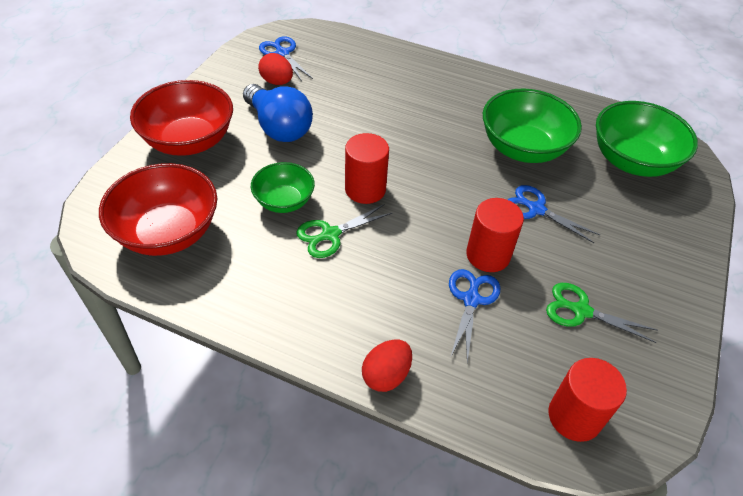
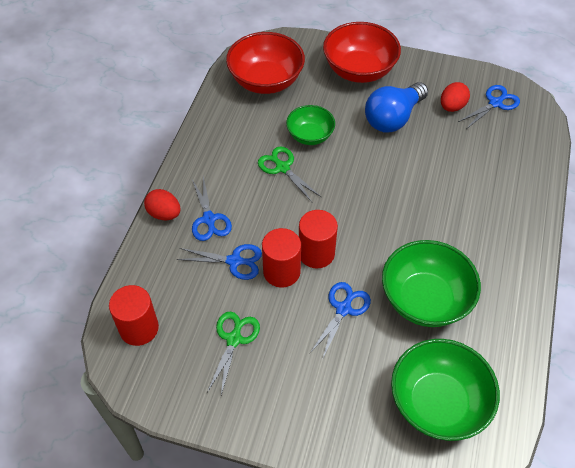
camera: 85 degrees right, 5 degrees up
red cylinder [345,133,389,204] -> red cylinder moved to [299,210,338,269]
none -> blue scissors [192,177,232,241]

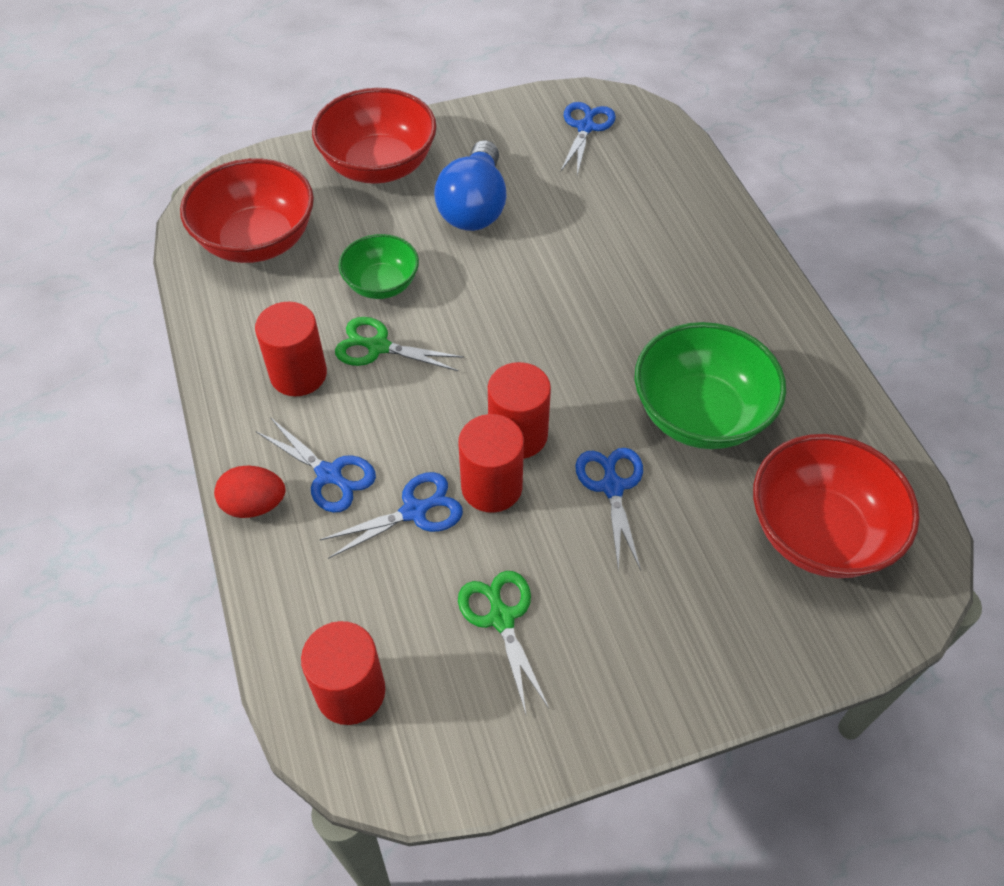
camera: 35 degrees left, 0 degrees up
green bowl [391,339,500,441] -> red bowl [753,434,920,578]
red egg [441,82,470,112] -> none
none -> red cylinder [255,302,327,396]

